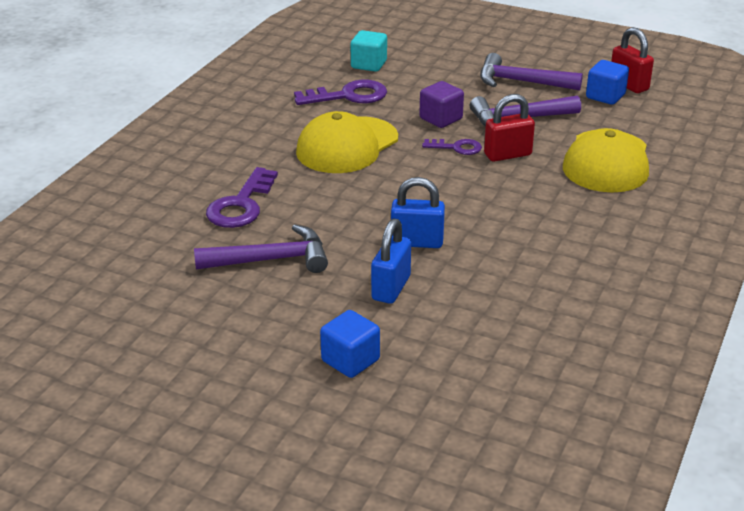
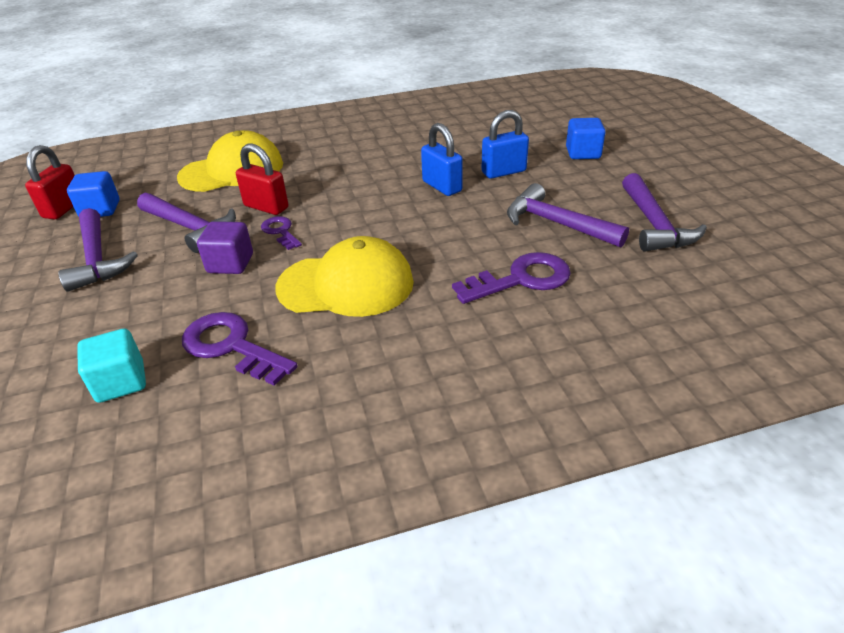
camera: 130 degrees left, 5 degrees up
none -> purple hammer [622,173,707,252]

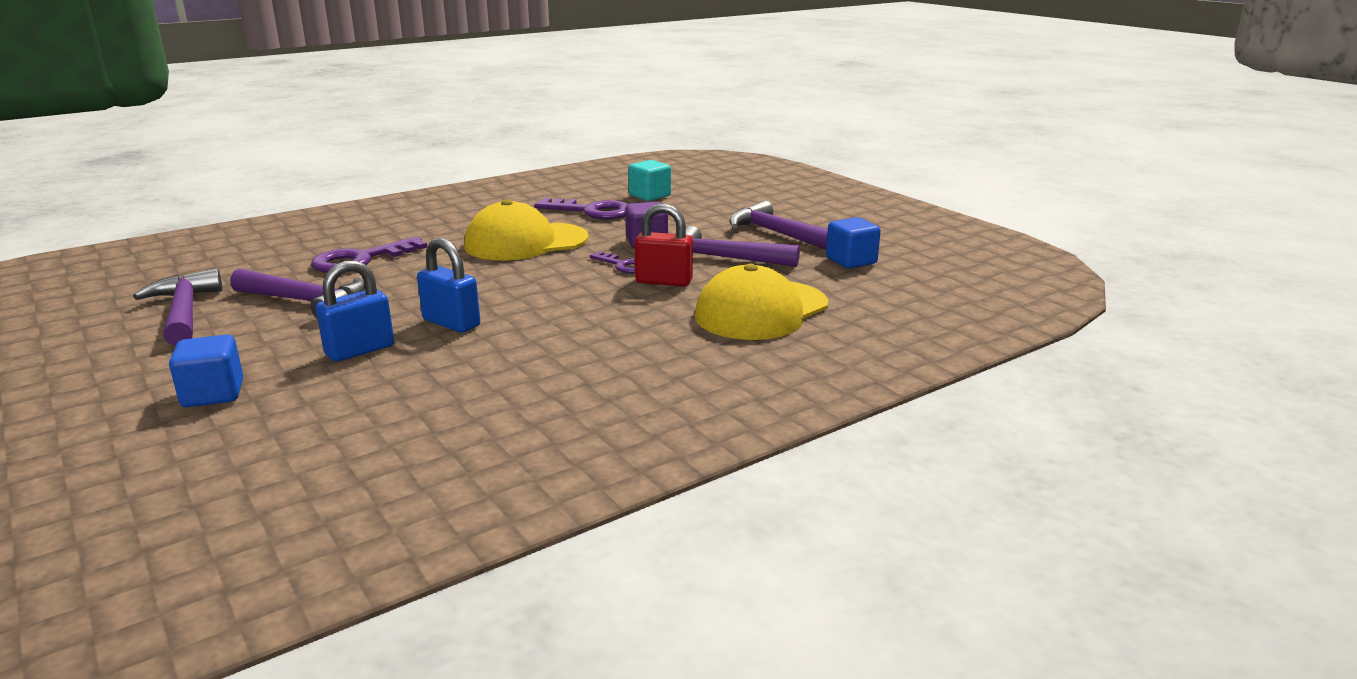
camera: 160 degrees right, 15 degrees down
red padlock [25,145,75,219] -> none

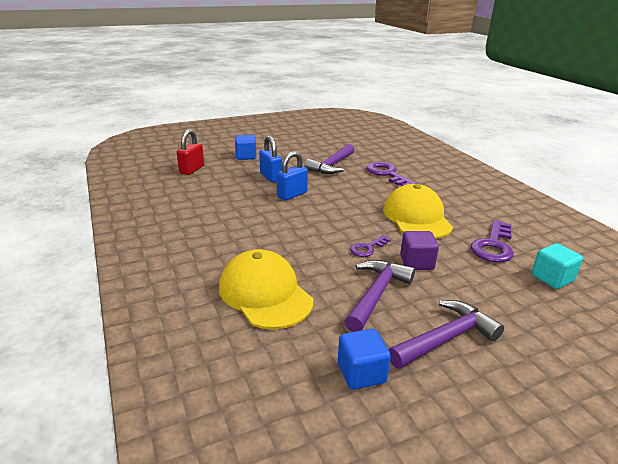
camera: 100 degrees right, 5 degrees up
purple hammer [133,268,222,346] -> none
red padlock [635,203,693,286] -> red padlock moved to [177,129,204,175]

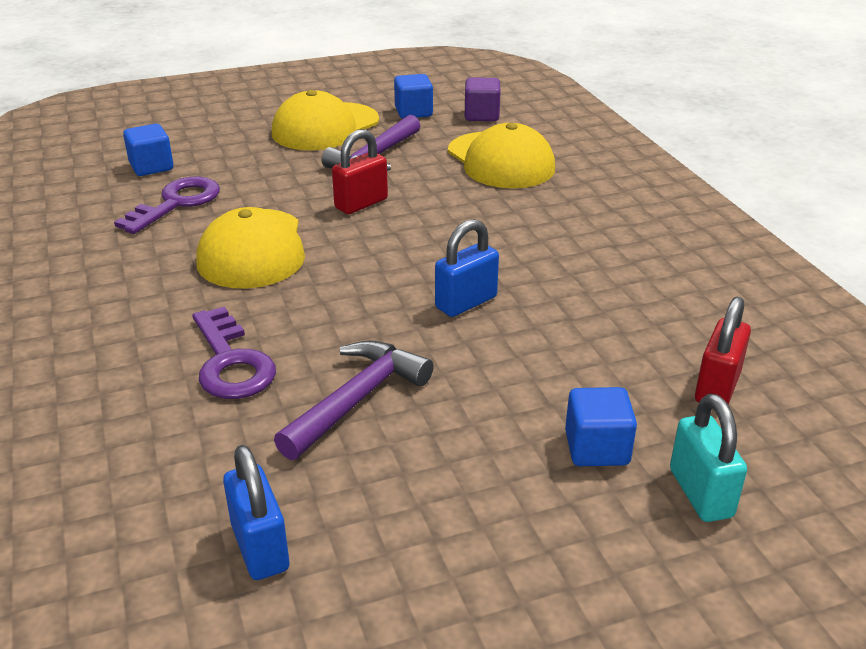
camera: 175 degrees left, 5 degrees up
blue padlock [259,136,282,183] -> blue padlock moved to [223,445,289,580]
purple key [350,235,391,257] -> red padlock [332,129,388,214]
purple hammer [389,300,504,369] -> yellow cap [272,90,379,150]
purple cube [400,231,439,270] -> purple cube moved to [465,77,501,121]
turquoise cube [532,243,583,289] -> blue cube [123,124,173,176]
none -> turquoise padlock [670,394,747,522]

